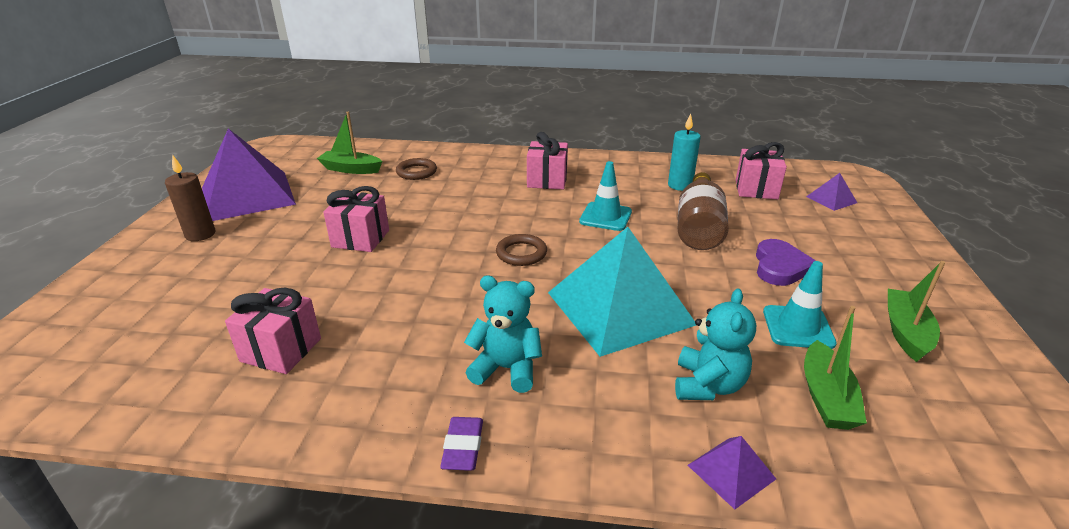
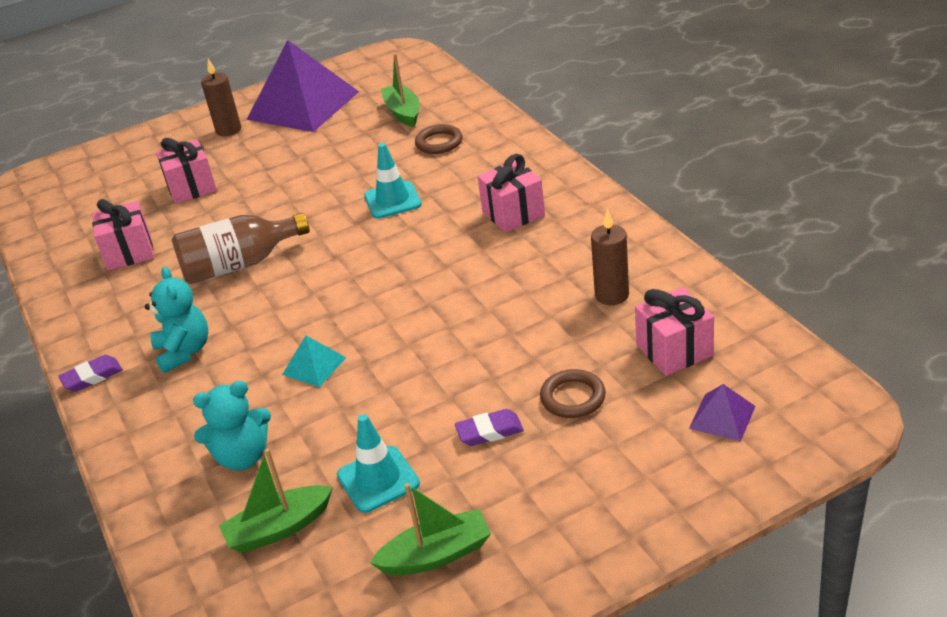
camera: 60 degrees right, 5 degrees up
pink gift [323,186,389,252] -> pink gift moved to [156,138,217,204]
brown ring [496,234,547,266] -> brown ring moved to [540,369,606,418]
turquoise pyramid [548,227,696,357] -> turquoise pyramid [282,336,346,387], size x0.42
turquoise traffic cone [579,161,632,231] -> turquoise traffic cone moved to [364,143,422,219]
turquoise candle [668,114,701,191] -> brown candle [591,209,629,305]
brown bottle [678,172,729,250] -> brown bottle moved to [172,213,310,284]
purple pyramid [688,436,776,510] -> none
purple heart [756,239,816,286] -> purple eraser [455,409,524,446]

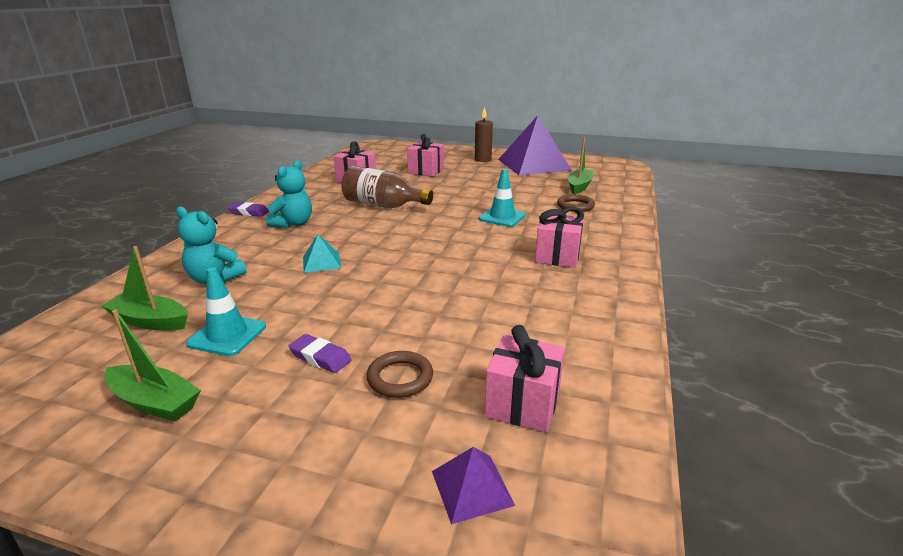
camera: 40 degrees right, 10 degrees down
brown candle [591,209,629,305] -> none

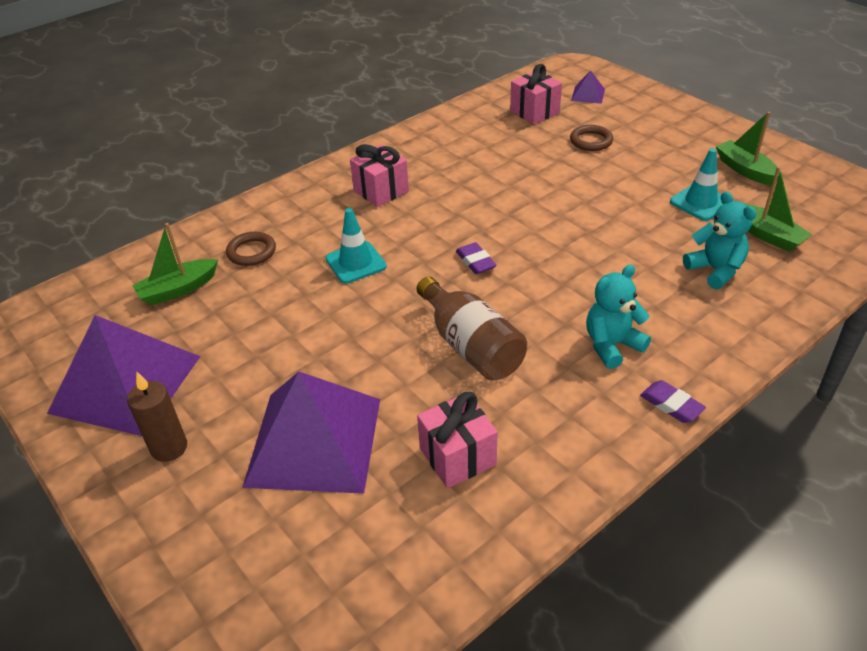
camera: 145 degrees left, 15 degrees up
purple eraser [289,334,352,373] -> purple eraser moved to [456,242,497,274]
turquoise pyramid [303,234,341,273] -> none
pink gift [407,134,444,177] -> purple pyramid [242,372,380,494]

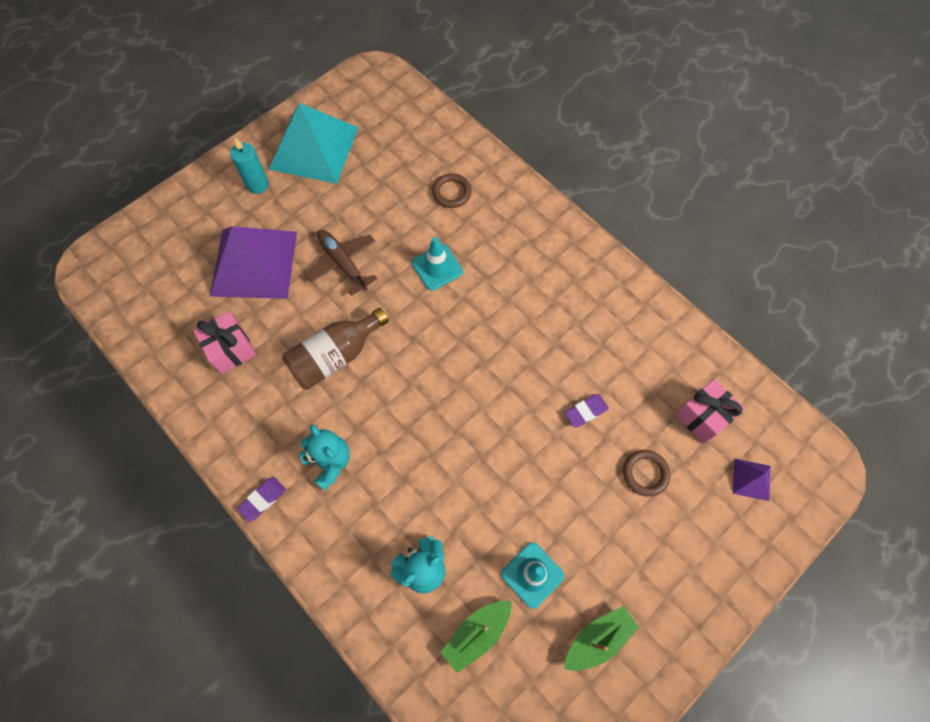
camera: 85 degrees right, 25 degrees up
purple pyramid [47,315,201,436] -> turquoise pyramid [268,103,358,184]
brown candle [127,372,187,462] -> turquoise candle [230,138,269,194]
green boat [132,223,218,305] -> none
pink gift [350,144,409,207] -> none
purple eraser [456,242,497,274] -> purple eraser moved to [564,394,609,428]
none -> brown plane [305,230,377,296]

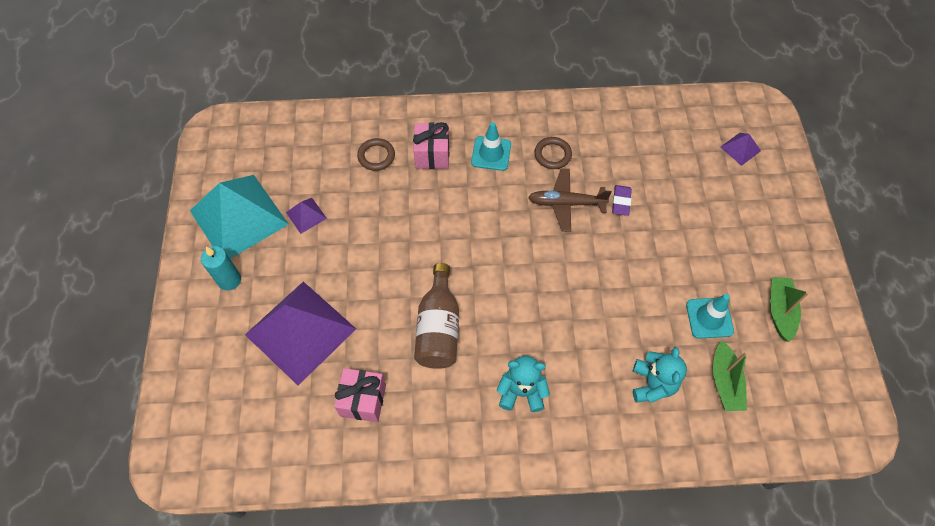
camera: 50 degrees left, 5 degrees down
purple eraser [237,477,286,522] -> none
brown plane [305,230,377,296] -> brown plane moved to [528,169,612,232]
turquoise traffic cone [412,237,463,291] -> turquoise traffic cone moved to [471,122,511,171]
brown ring [623,450,670,497] -> brown ring moved to [534,137,572,169]
pink gift [675,379,745,444] -> pink gift moved to [413,122,449,169]
none -> purple pyramid [286,198,327,234]

